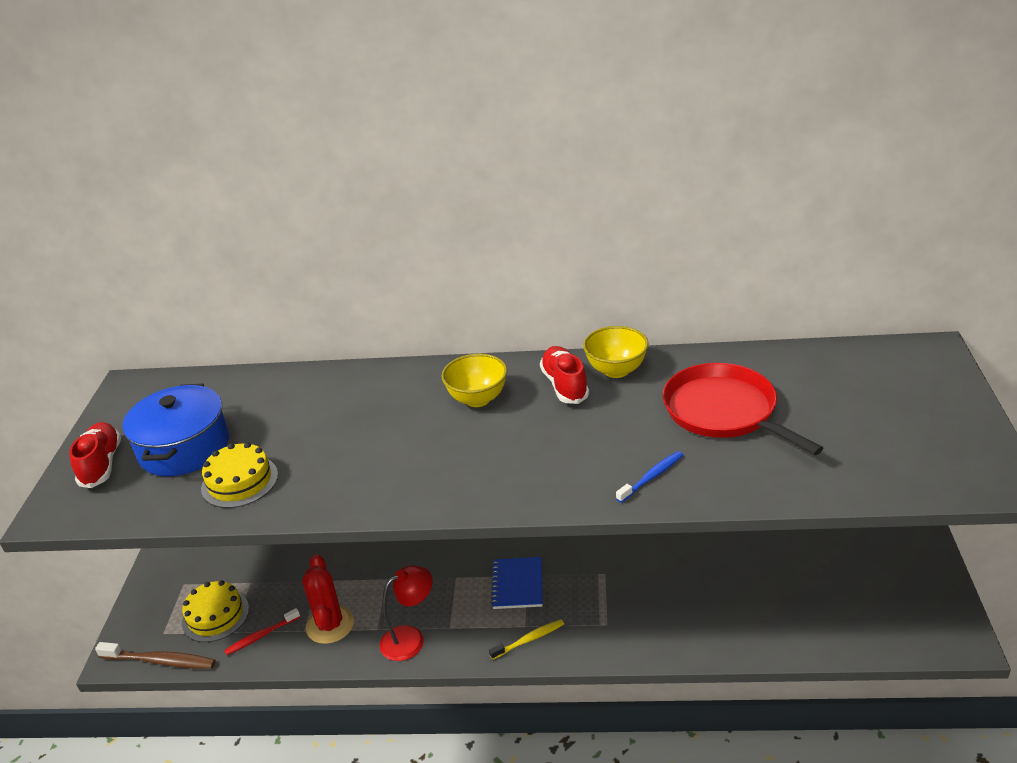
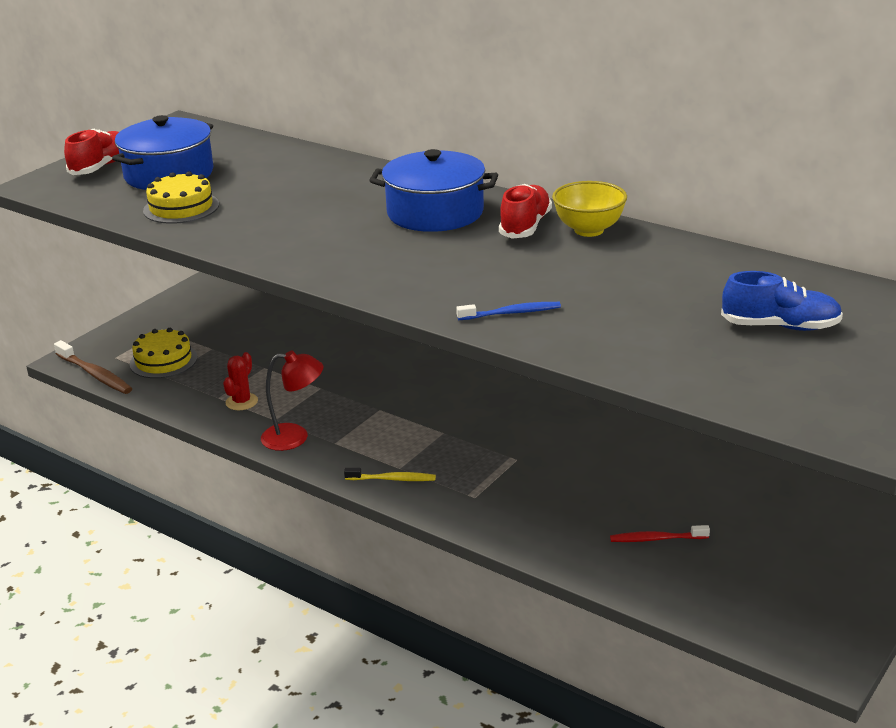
camera: 30 degrees right, 5 degrees down
red toothbrush [224,608,300,655] -> red toothbrush moved to [610,525,710,542]
red cactus [302,554,354,644] -> red cactus [223,352,258,410], size x0.64
yellow bowl [441,354,507,407] -> blue pot [369,149,498,232]
blue notebook [491,557,543,609] -> none
red pan [663,363,824,455] -> none
none -> blue shoe [721,271,843,331]

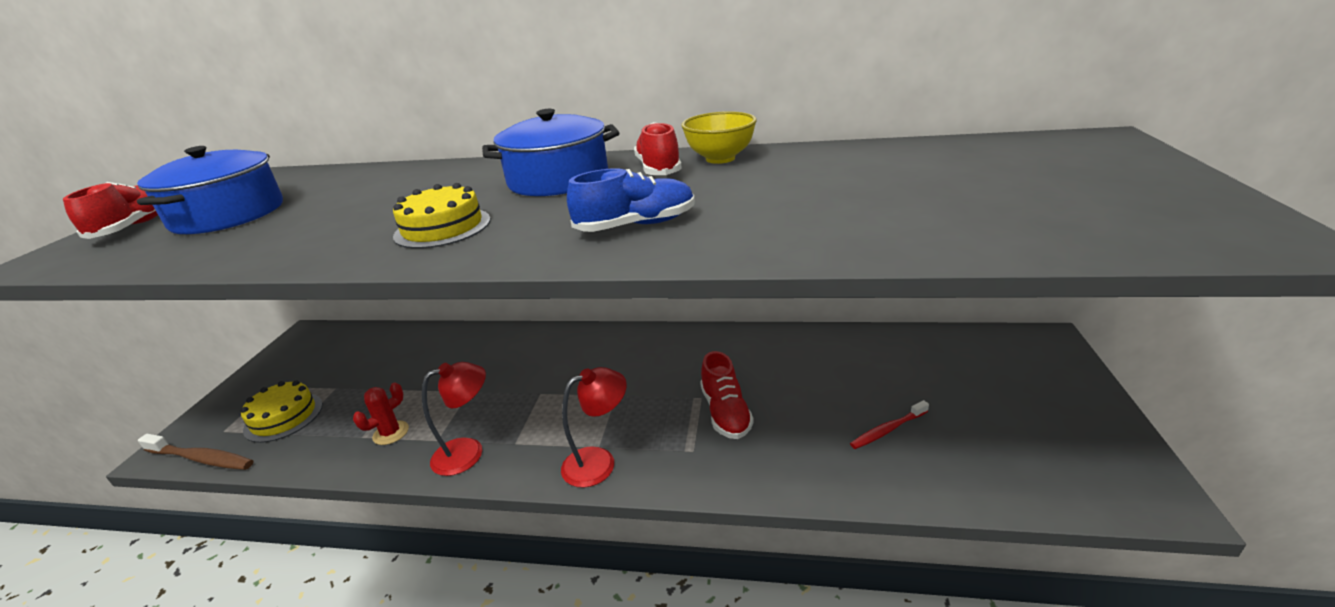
camera: 25 degrees left, 0 degrees up
yellow cake [143,171,219,224] -> yellow cake moved to [393,183,491,249]
red cactus [223,352,258,410] -> red cactus turned 45 degrees clockwise [353,382,409,445]
yellow toothbrush [344,468,436,481] -> red lamp [561,367,627,488]
blue toothbrush [456,302,561,320] -> none
blue shoe [721,271,843,331] -> blue shoe moved to [567,168,695,232]
none -> red shoe [700,351,754,439]

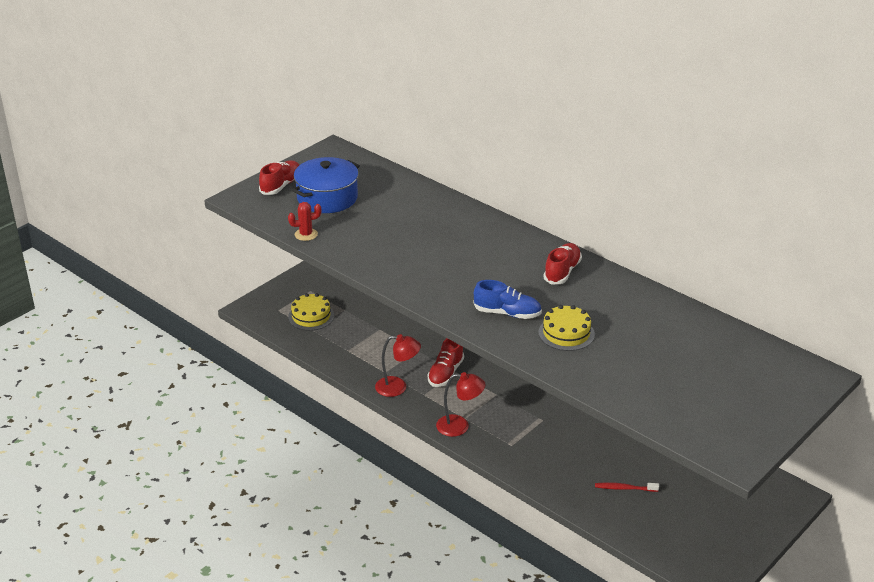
camera: 30 degrees right, 5 degrees up
brown toothbrush [138,434,253,470] -> none
red cactus [353,382,409,445] -> red cactus moved to [288,202,321,241]
yellow cake [393,183,491,249] -> yellow cake moved to [538,305,595,351]
blue pot [482,109,619,196] -> none
yellow bowl [681,111,757,164] -> none
red shoe [700,351,754,439] -> red shoe moved to [428,338,464,387]

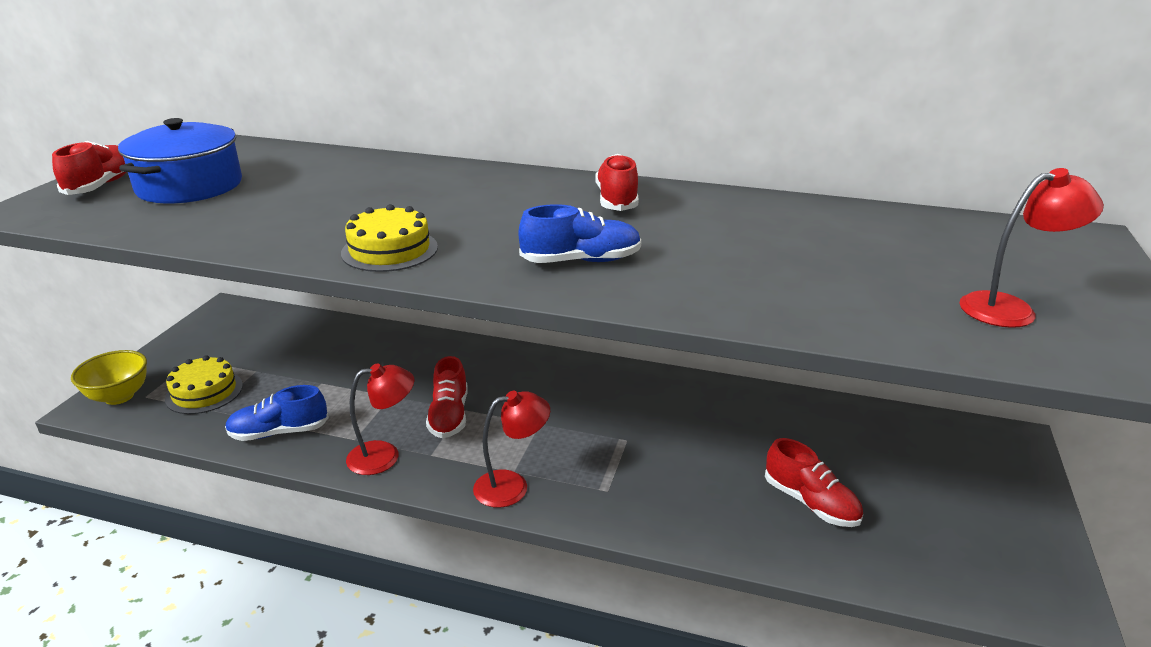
camera: 25 degrees left, 5 degrees down
red cactus [288,202,321,241] -> none
yellow cake [538,305,595,351] -> yellow cake moved to [341,204,438,272]
red toothbrush [595,483,659,492] -> red shoe [765,438,863,527]
none -> yellow bowl [71,350,147,405]
none -> blue shoe [225,385,329,441]
none -> red lamp [959,168,1104,328]

